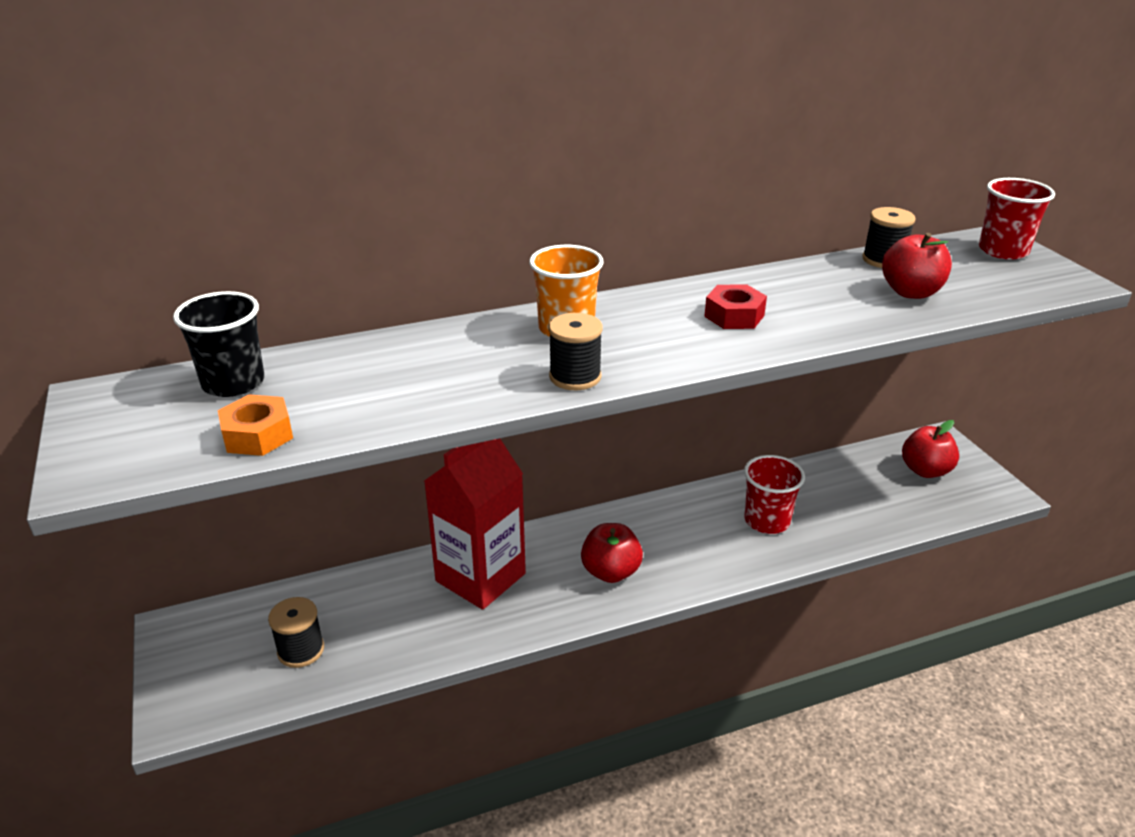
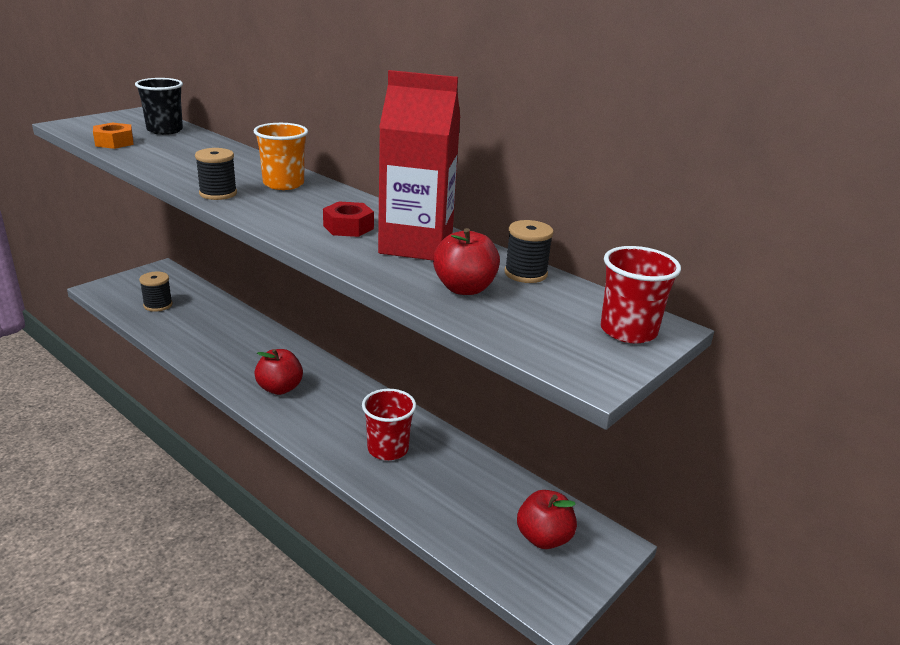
camera: 60 degrees right, 5 degrees down
red carton [424,439,526,610] -> red carton moved to [378,70,460,261]

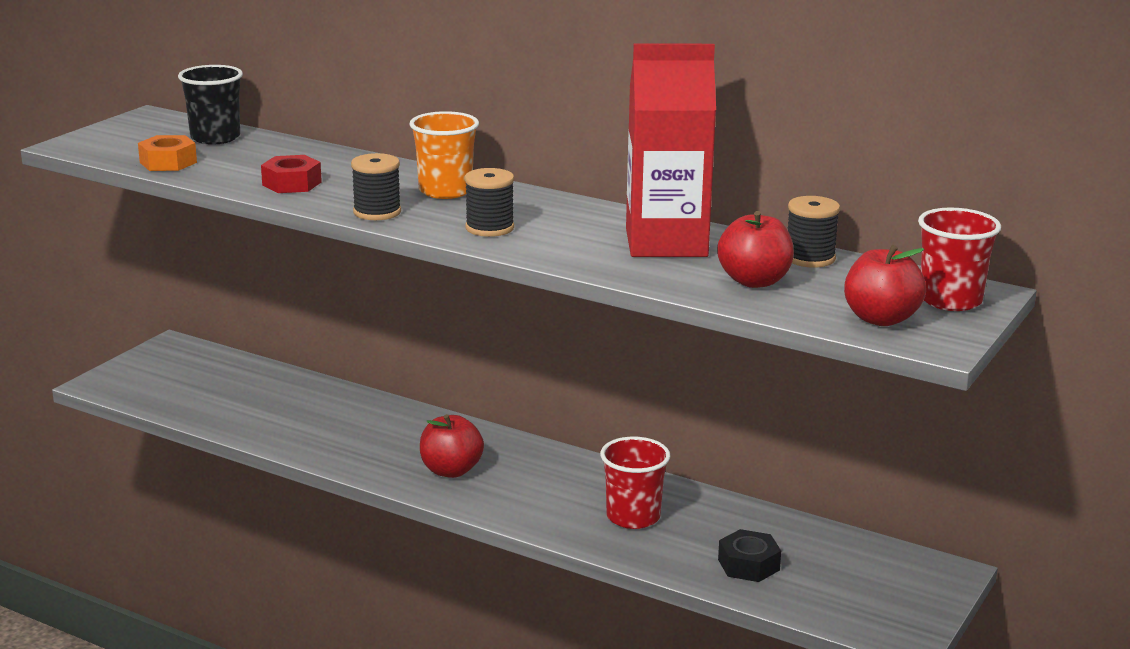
camera: 10 degrees left, 5 degrees down
black spool [139,272,173,312] -> black spool moved to [465,168,514,237]
red nut [323,201,374,237] -> red nut moved to [261,155,322,193]
red apple [517,490,577,549] -> red apple moved to [844,245,926,326]
none -> black nut [718,529,781,582]

